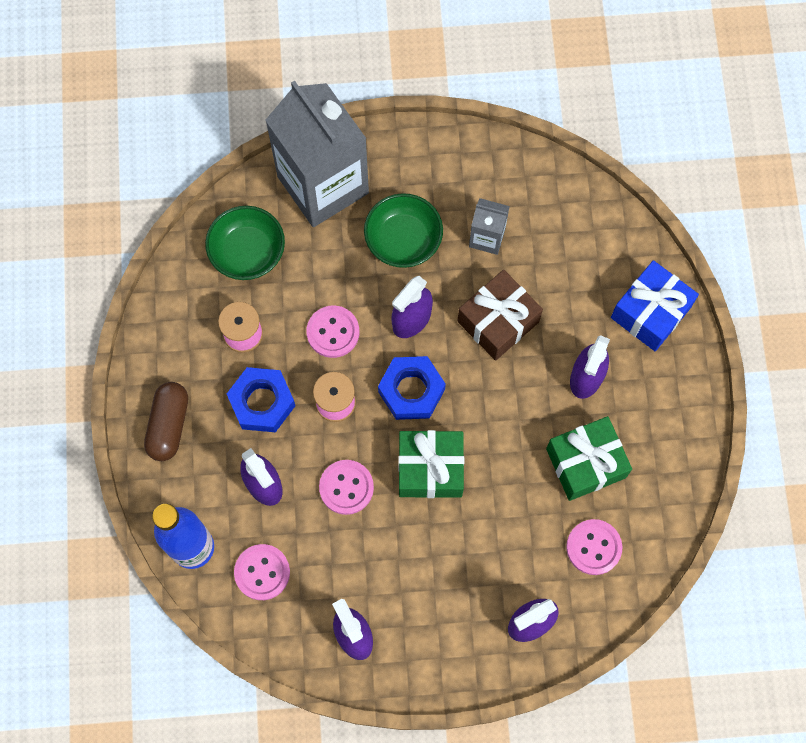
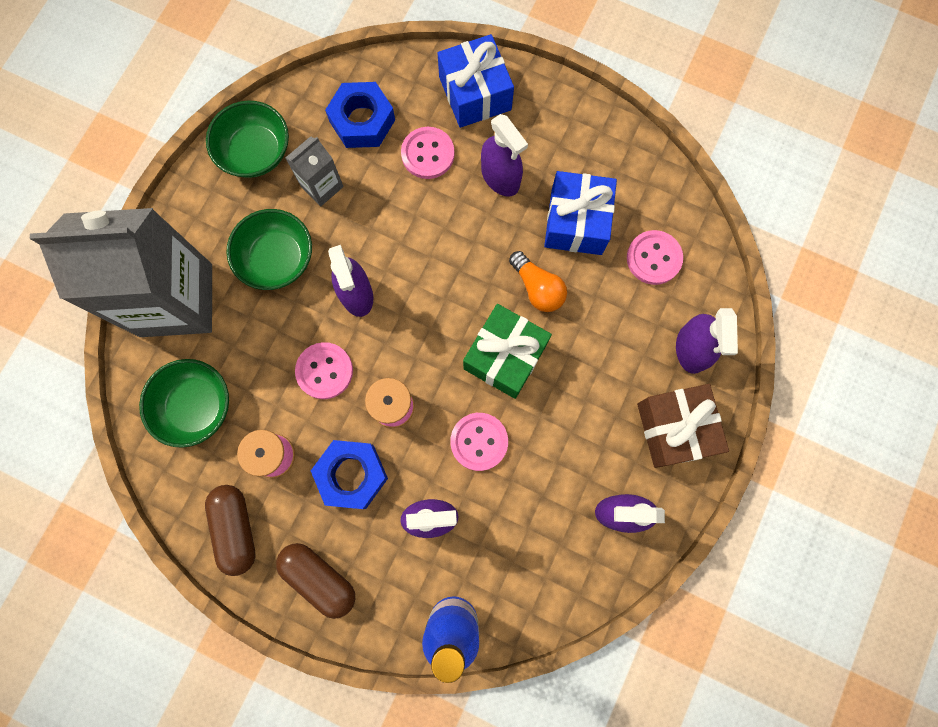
camera: 60 degrees left, 5 degrees up
pink button [234,544,290,600] -> pink button moved to [401,127,455,179]
blue nut [378,356,446,420] -> blue nut moved to [325,82,395,148]
brown gift [457,270,543,361] -> brown gift moved to [637,384,729,468]
green gift [546,416,632,501] -> blue gift [544,171,617,255]
none -> brown capsule [205,485,255,576]
none -> green bowl [206,101,289,178]
none -> orange light bulb [509,251,567,312]

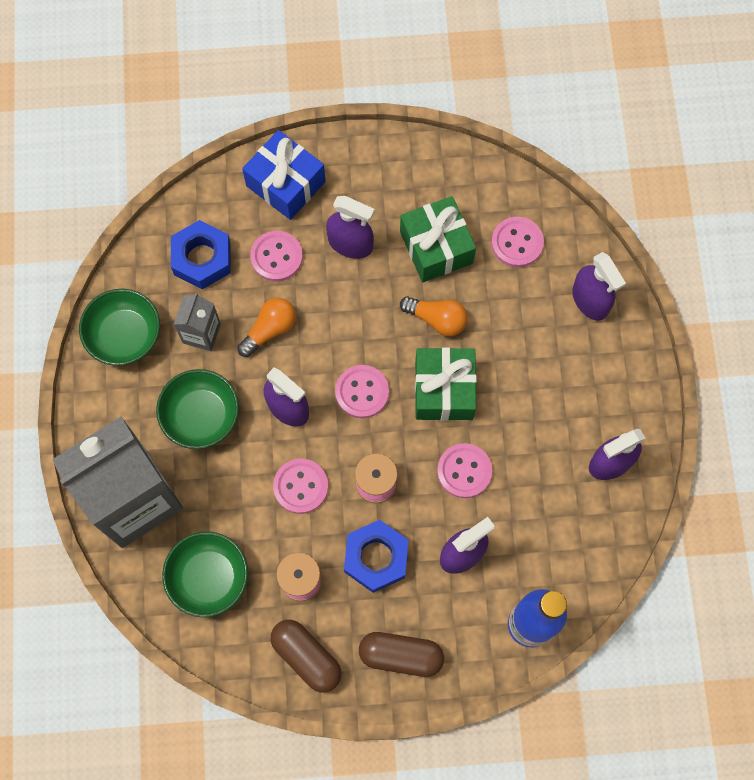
camera: 30 degrees left, 5 degrees down
blue gift [544,171,617,255] -> green gift [400,196,476,282]
brown gift [637,384,729,468] -> none
none -> orange light bulb [237,298,296,357]
none -> pink button [335,365,389,418]

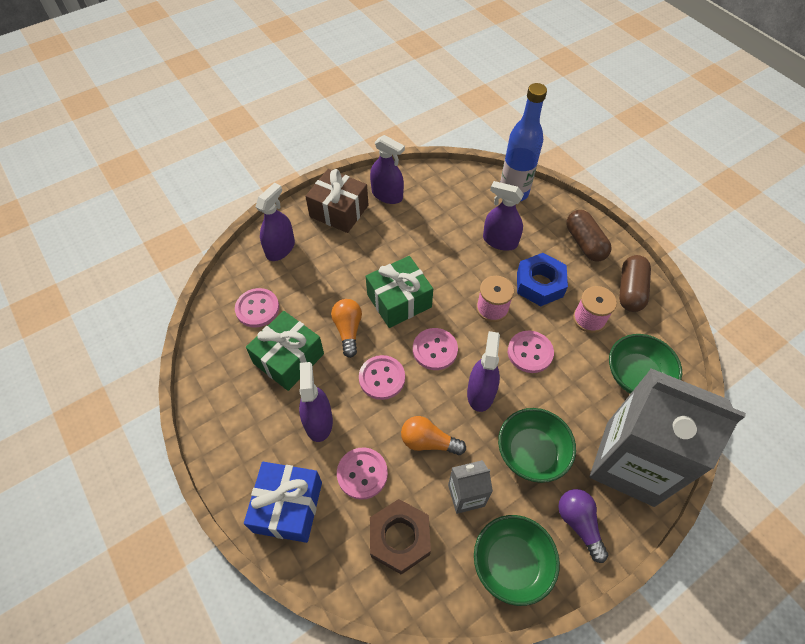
camera: 120 degrees left, 15 degrees down
blue nut [171,220,231,289] -> brown nut [370,499,431,574]
pink button [437,443,492,498] -> pink button moved to [359,355,405,400]
none -> brown gift [305,169,369,233]
none -> purple light bulb [558,489,608,563]

